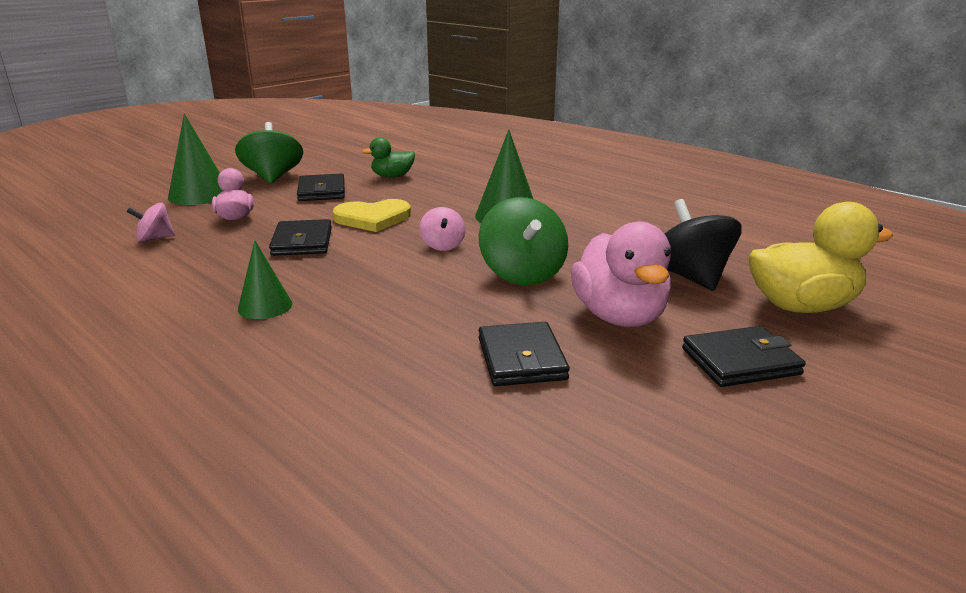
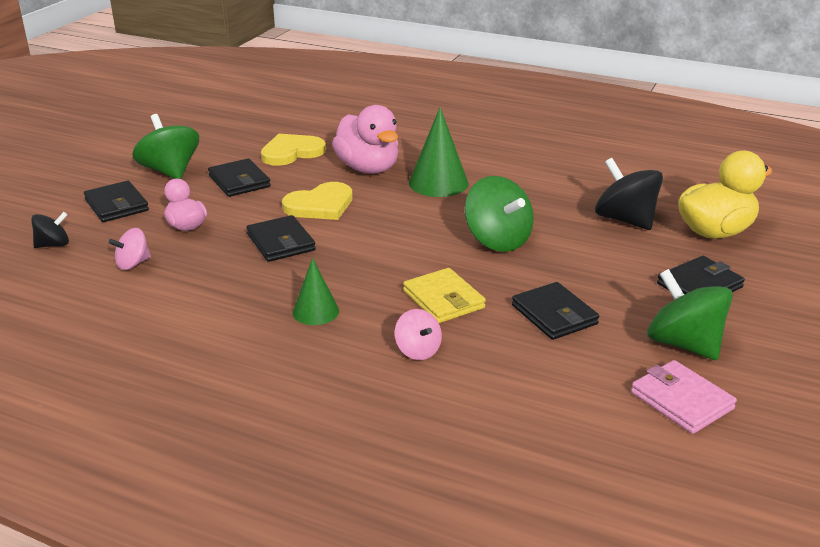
camera: 20 degrees left, 5 degrees up
green cone [168,114,223,205] -> black wallet [84,181,149,222]
green duck [362,137,415,178] -> yellow heart [261,134,326,166]
pink spinning top [420,207,465,251] -> pink spinning top moved to [395,309,442,360]
pink duck [571,221,671,327] -> pink duck moved to [332,105,399,174]
none -> black spinning top [31,212,69,248]
none -> yellow wallet [403,268,486,323]
none -> pink wallet [631,360,737,434]
none -> green spinning top [647,269,733,360]

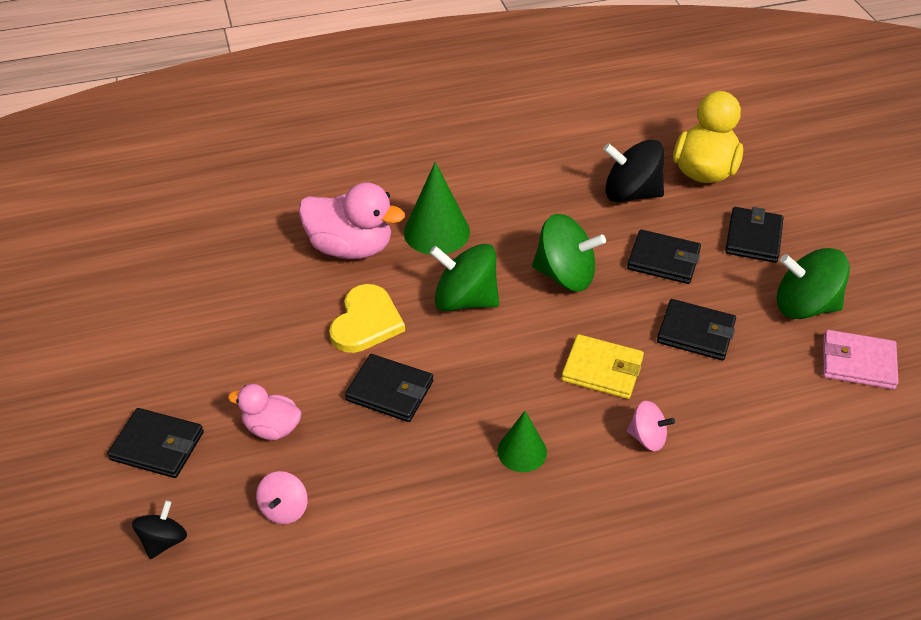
camera: 40 degrees left, 15 degrees up
green spinning top [133,114,199,179] -> green spinning top moved to [429,244,499,311]
black wallet [208,158,271,197] -> black wallet moved to [627,230,701,284]
yellow heart [261,134,326,166] -> none

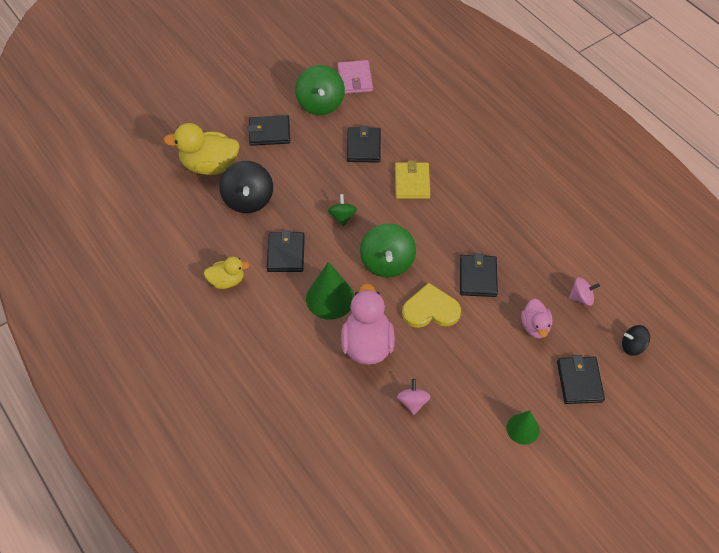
camera: 110 degrees left, 10 degrees up
green cone [497,411,547,472] -> green cone moved to [506,410,539,445]
green spinning top [532,214,606,291] -> green spinning top [328,194,357,226], size x0.55
black wallet [627,230,701,284] -> black wallet moved to [267,230,305,272]
pink spinning top [627,401,675,451] -> pink spinning top moved to [397,379,431,415]
none -> yellow duck [204,257,249,289]

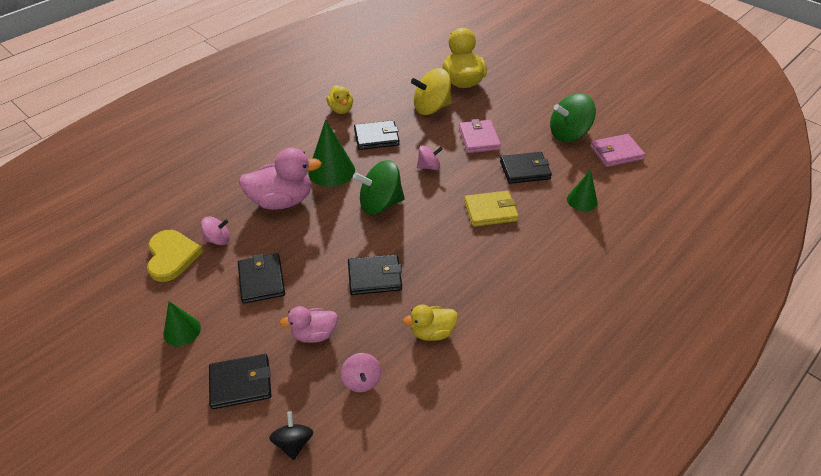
camera: 80 degrees right, 10 degrees down
black spinning top [219,161,273,213] -> yellow spinning top [411,68,452,115]
black wallet [248,115,290,146] -> black wallet moved to [238,253,285,304]
green spinning top [328,194,357,226] -> pink spinning top [417,145,443,170]
yellow heart [402,283,461,328] -> yellow heart moved to [147,230,203,282]
none -> yellow duck [403,304,458,341]
none -> pink wallet [459,119,501,153]
none -> green cone [567,170,598,211]

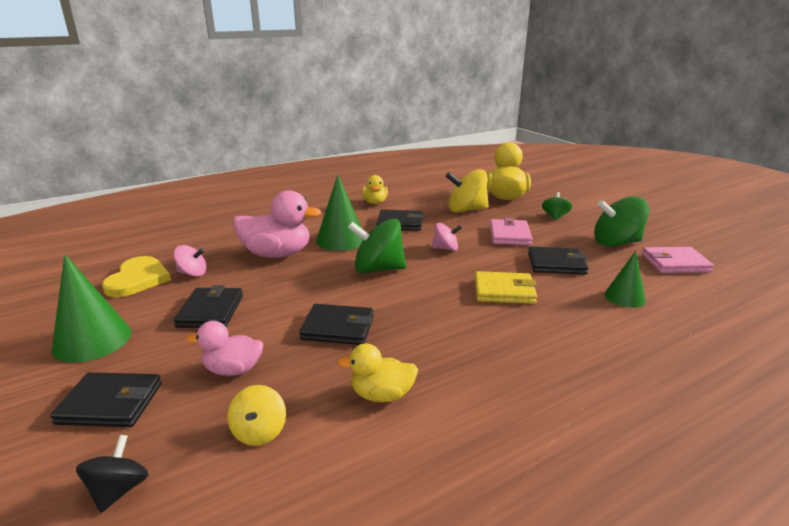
camera: 15 degrees right, 20 degrees down
green cone [164,301,201,346] -> green cone [51,255,131,363], size x1.62
pink spinning top [341,353,381,392] -> yellow spinning top [227,385,286,446]
none -> green spinning top [542,192,572,221]

